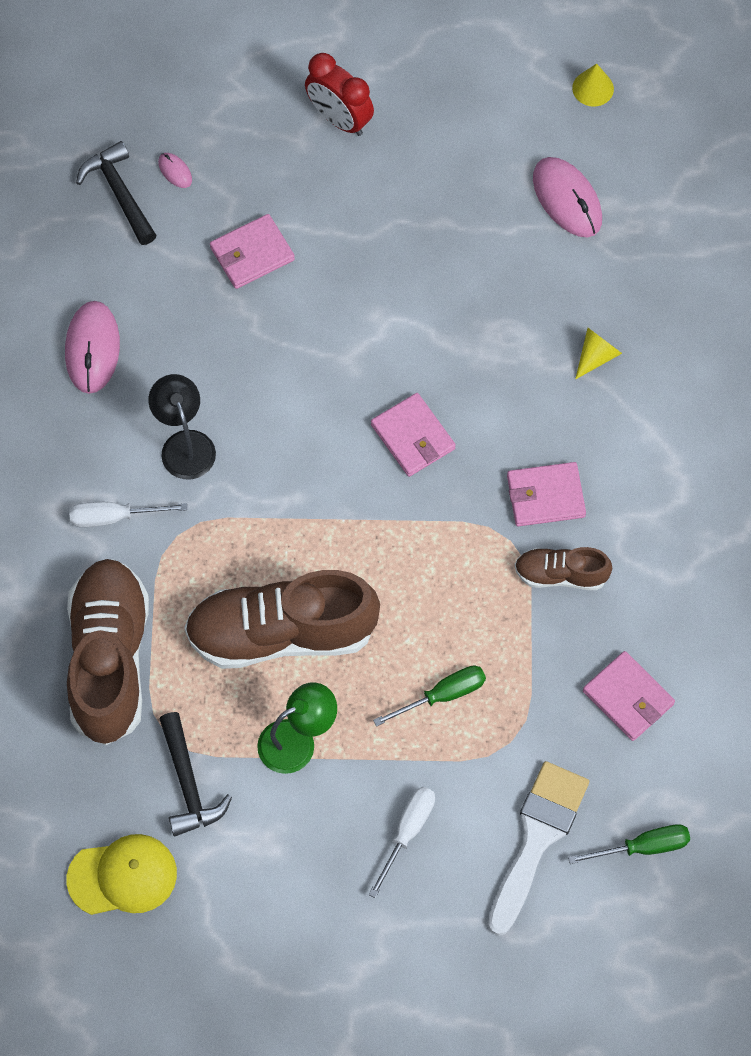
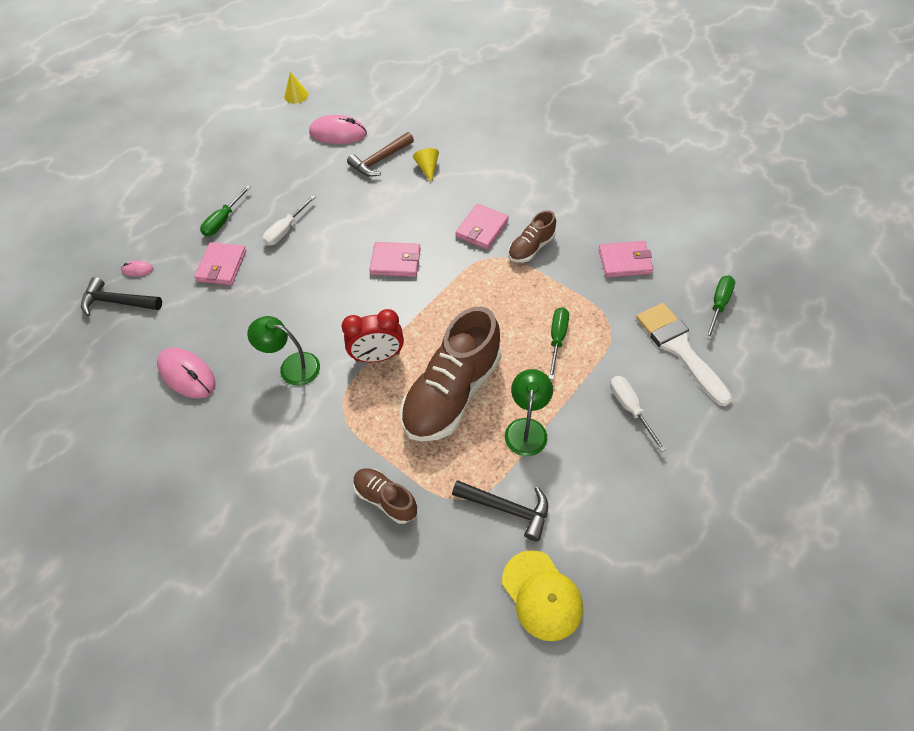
camera: 50 degrees left, 10 degrees down
yellow cap [66,834,177,915] -> yellow cap turned 120 degrees clockwise [502,550,583,641]
brown shoe [67,559,149,745] -> brown shoe [353,468,417,524], size x0.50
white screwdriver [69,502,187,527] -> white screwdriver moved to [263,195,315,246]
black lamp [148,374,216,480] -> green lamp [247,316,320,386]
red clock [305,53,374,136] -> red clock moved to [342,309,404,362]
none -> green screwdriver [200,185,251,237]
none -> brown hammer [347,132,414,177]

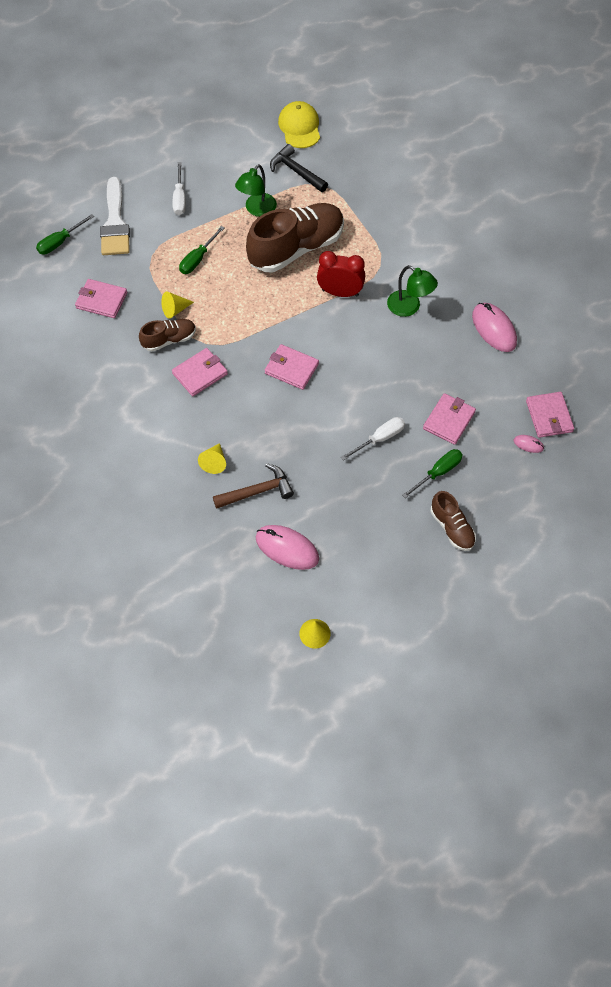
camera: 160 degrees left, 5 degrees up
black hammer [81,277,162,316] -> pink wallet [526,392,574,438]
brown shoe [353,468,417,524] -> brown shoe moved to [430,491,476,551]
none -> yellow cone [161,291,194,319]

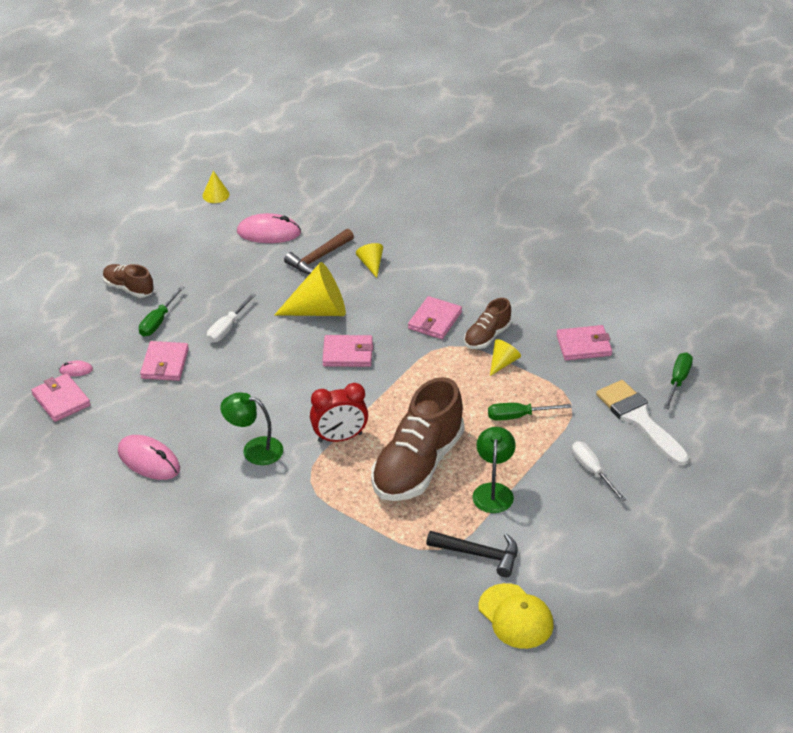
camera: 155 degrees right, 20 degrees down
green screwdriver [179,226,225,274] -> green screwdriver turned 105 degrees counterclockwise [488,403,572,421]
none -> yellow cone [274,262,346,316]

